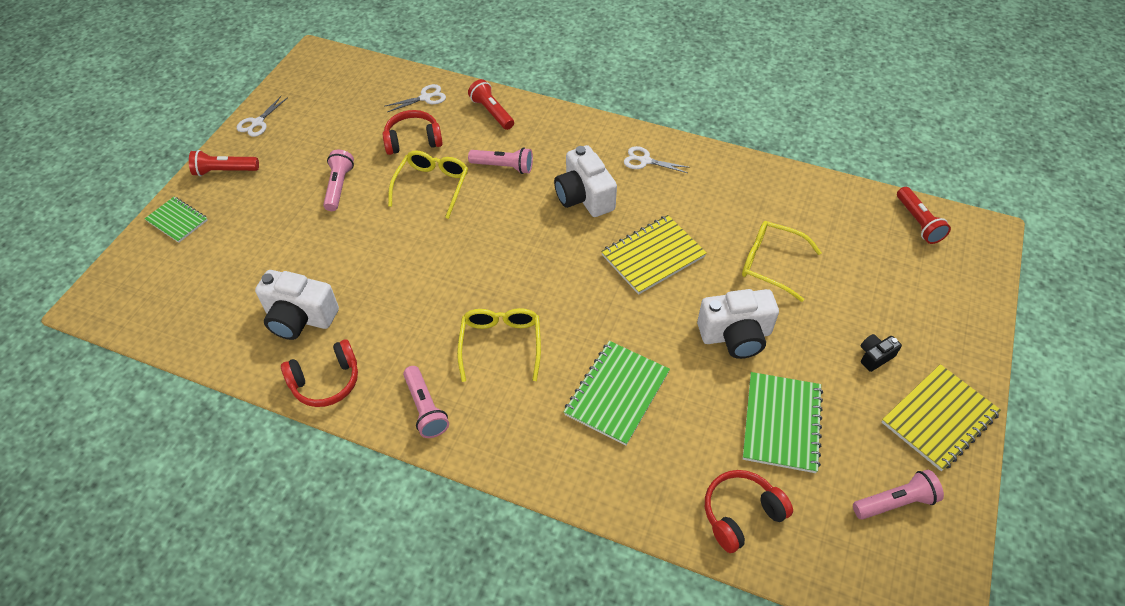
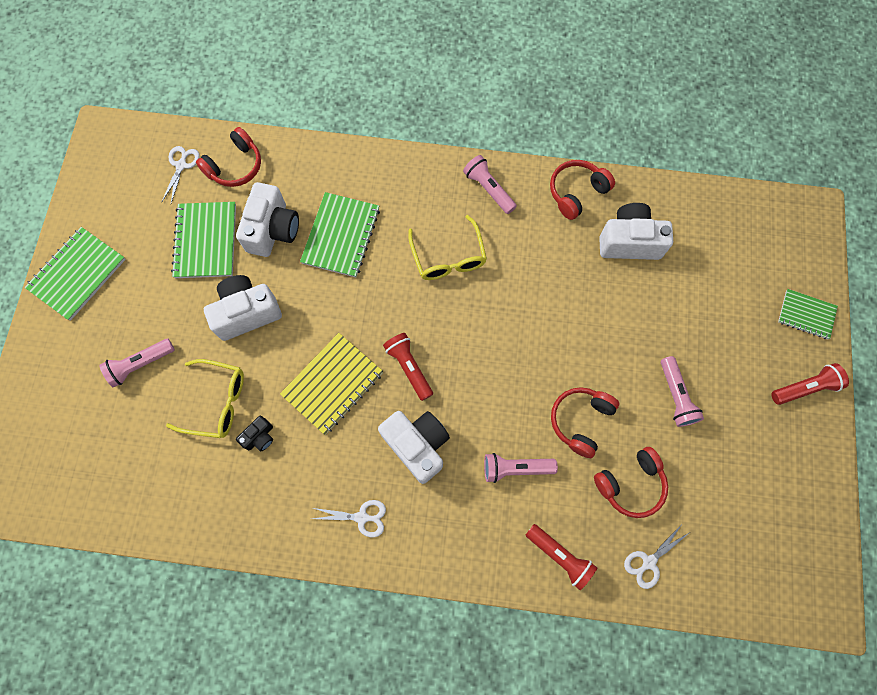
camera: 165 degrees right, 20 degrees up
white scissors [237,96,287,137] -> white scissors moved to [162,146,200,203]
yellow glasses [388,150,468,219] -> red headphones [551,387,619,458]
pink flashlight [853,470,944,519] -> pink flashlight moved to [99,339,175,387]
black camera [861,334,902,372] -> black camera moved to [236,416,273,451]
yellow notebook [882,364,1001,471] -> green notebook [24,227,126,321]
red flashlight [897,187,951,244] -> red flashlight moved to [383,333,433,401]
none -> white camera [236,182,299,257]

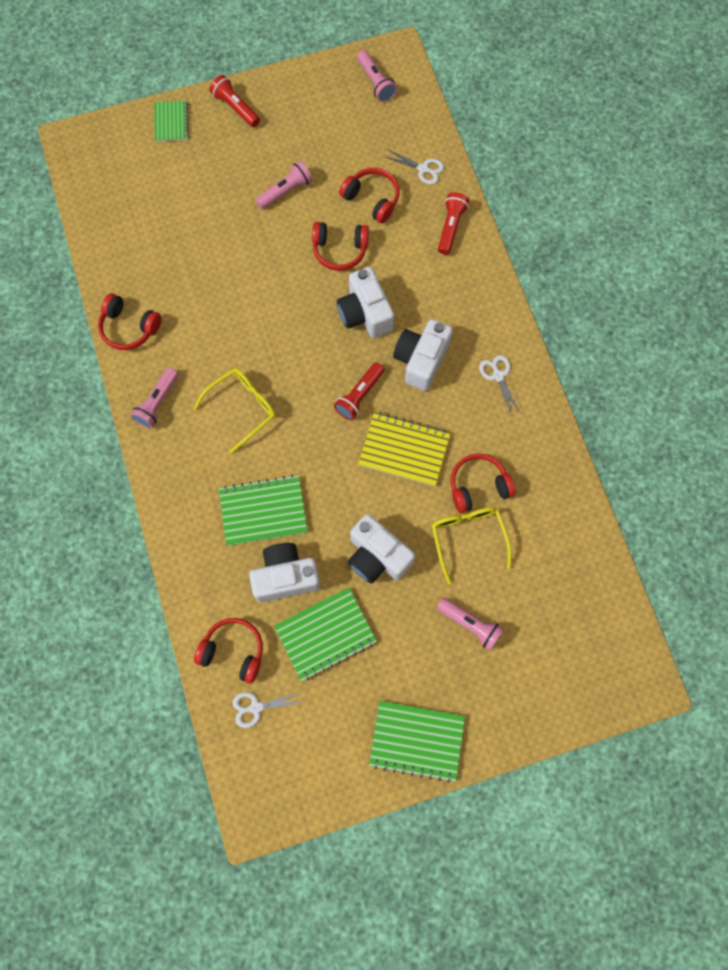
camera: 115 degrees left, 0 degrees up
black camera [236,416,273,451] -> red headphones [451,454,516,513]
pink flashlight [484,453,558,483] -> pink flashlight moved to [357,50,397,102]
white camera [599,203,673,260] -> white camera moved to [337,267,394,338]

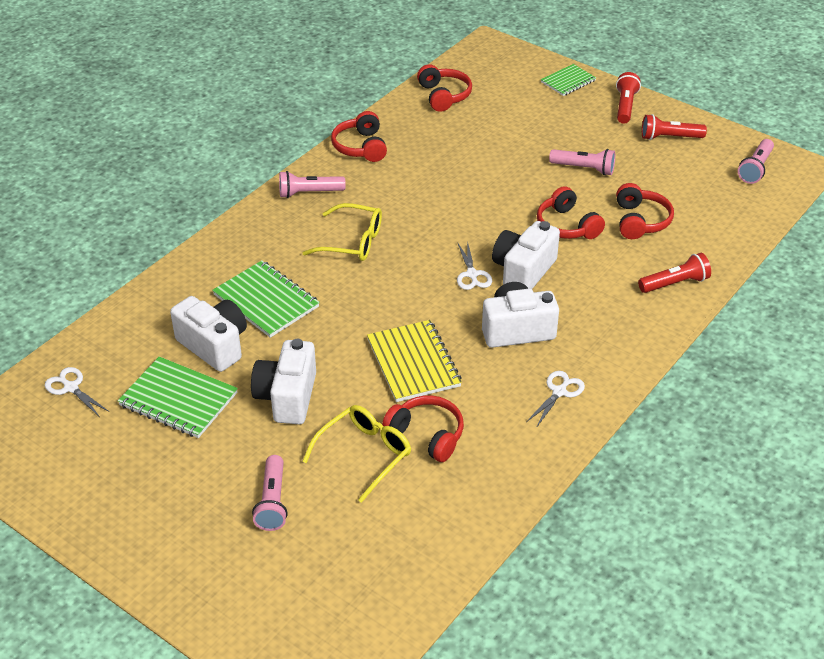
camera: 55 degrees right, 30 degrees down
red headphones [194,618,263,684] -> red headphones moved to [417,64,472,112]
red flashlight [334,362,384,420] -> red flashlight moved to [642,114,707,140]
green notebook [369,701,465,783] -> none
white scissors [384,149,444,184] -> white scissors moved to [457,240,492,290]

